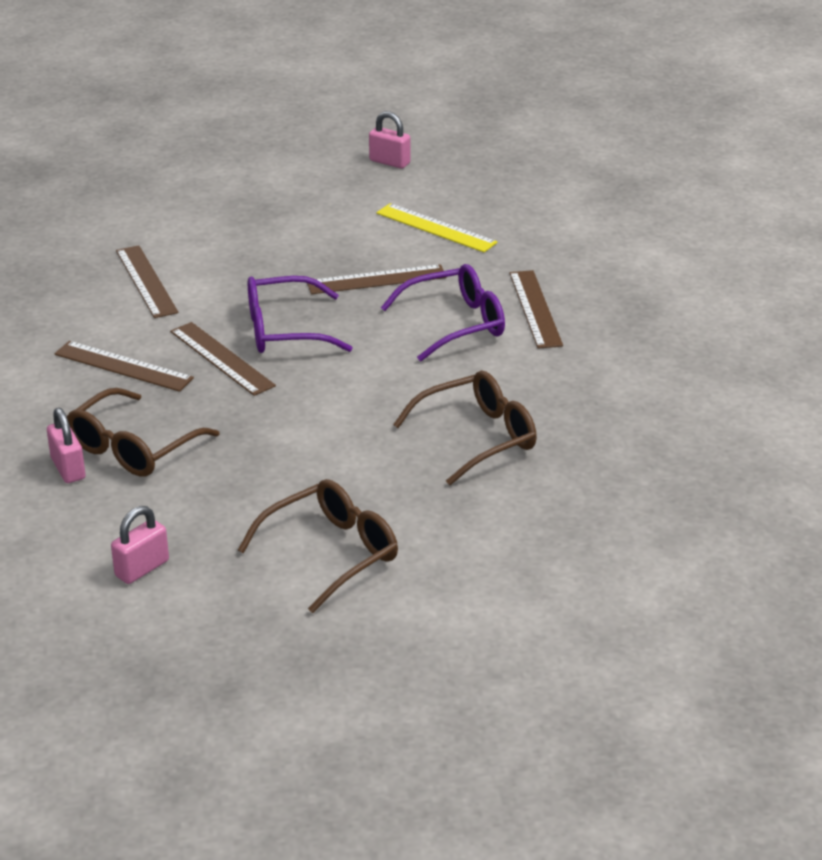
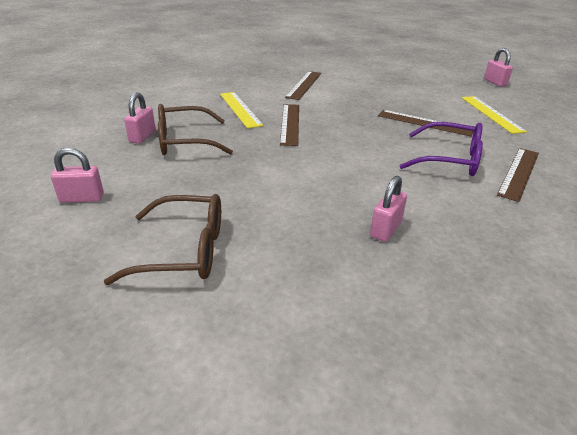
camera: 40 degrees right, 0 degrees up
brown ruler [54,341,194,392] -> yellow ruler [220,92,263,129]
purple glasses [248,276,353,353] -> none
brown glasses [393,371,537,485] -> pink padlock [370,176,407,242]

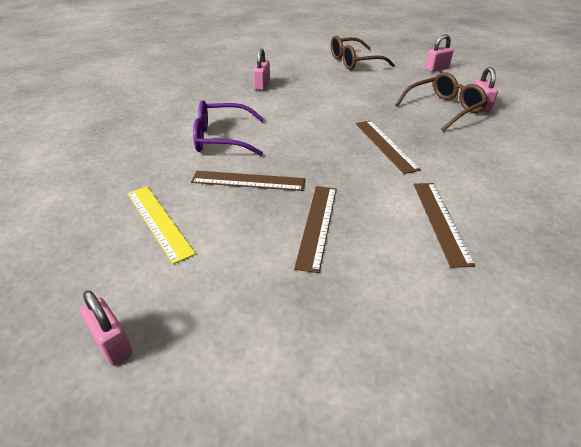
camera: 160 degrees right, 5 degrees up
yellow ruler [220,92,263,129] -> none
brown ruler [497,148,539,202] -> brown ruler moved to [294,186,336,273]

